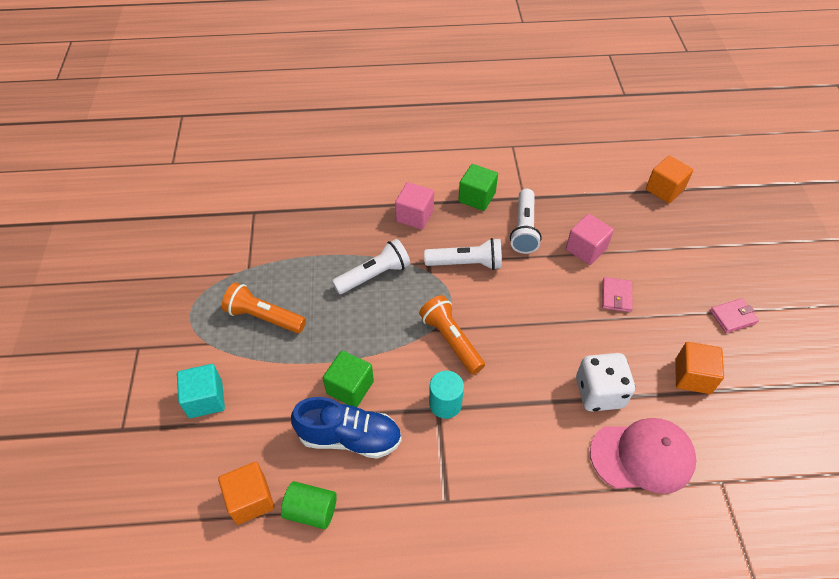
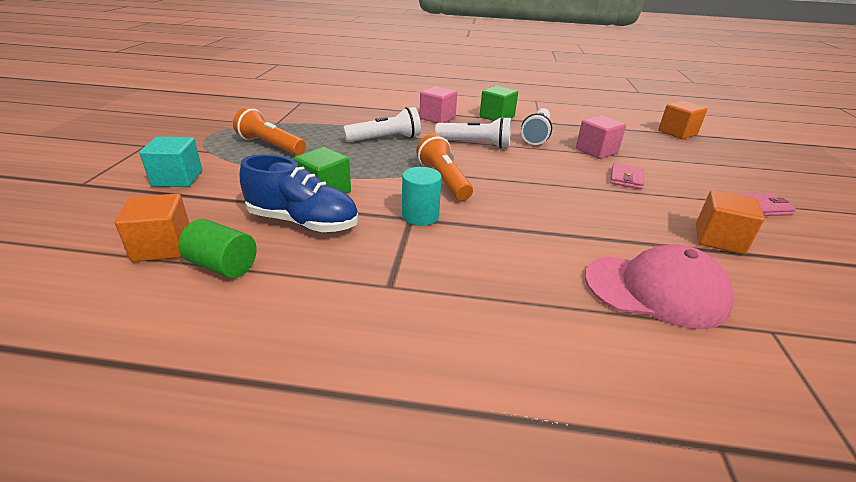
camera: 10 degrees right, 20 degrees down
white dice [576,353,635,412] -> none

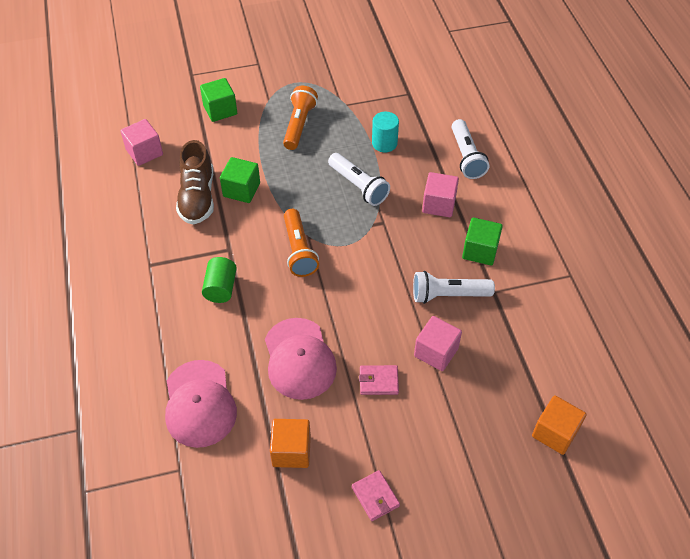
camera: 70 degrees right, 20 degrees up
orange cube [115,194,190,262] -> pink cube [120,119,163,166]
turquoise cube [139,137,202,187] -> green cube [200,78,237,122]
green cylinder [178,219,257,278] -> green cylinder moved to [202,257,237,303]
blue shoe [240,154,358,232] -> brown shoe [176,140,214,225]
turquoise cylinder [402,167,442,226] -> turquoise cylinder moved to [372,112,399,152]
orange flashlight [416,134,473,201] -> orange flashlight turned 120 degrees clockwise [284,209,319,277]
white flashlight [435,116,511,148] -> white flashlight moved to [452,119,489,179]
none -> pink cap [265,318,337,400]

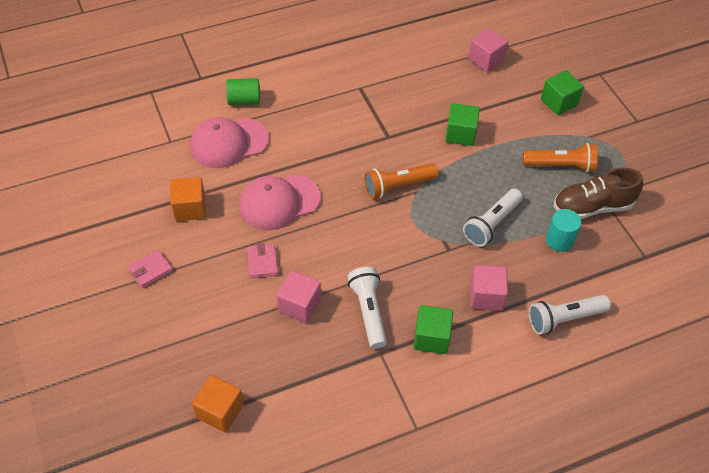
camera: 80 degrees right, 0 degrees up
brown shoe [176,140,214,225] -> brown shoe moved to [553,167,643,219]
green cylinder [202,257,237,303] -> green cylinder moved to [226,78,260,105]

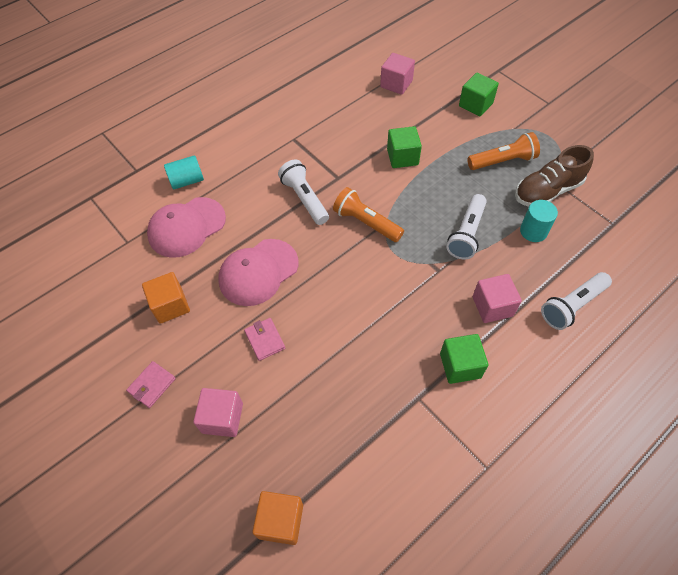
camera: 15 degrees left, 5 degrees up
green cylinder [226,78,260,105] -> turquoise cylinder [164,155,204,190]
pink cube [277,271,321,323] -> pink cube moved to [193,388,243,437]
white flashlight [347,267,387,349] -> white flashlight moved to [278,160,329,225]
orange flashlight [364,163,439,199] -> orange flashlight turned 75 degrees clockwise [333,187,404,242]

